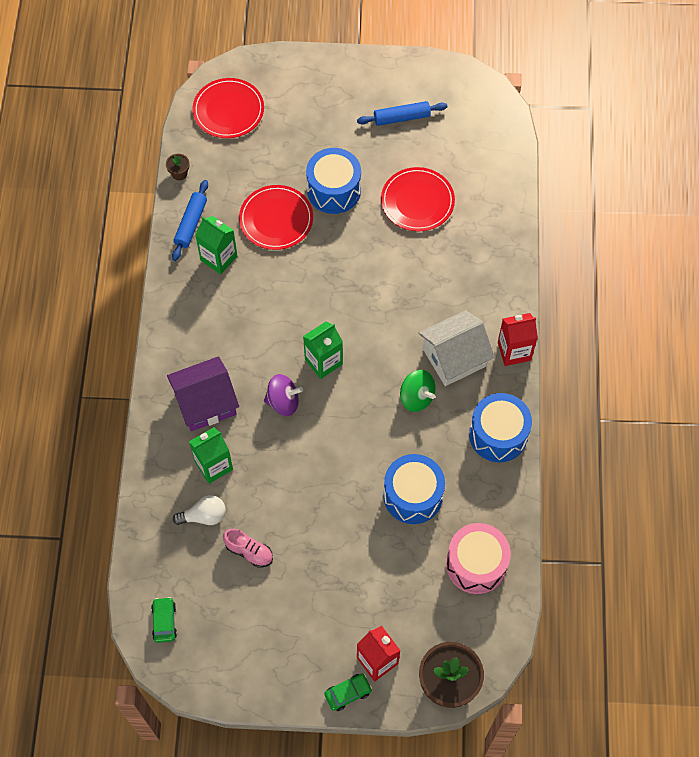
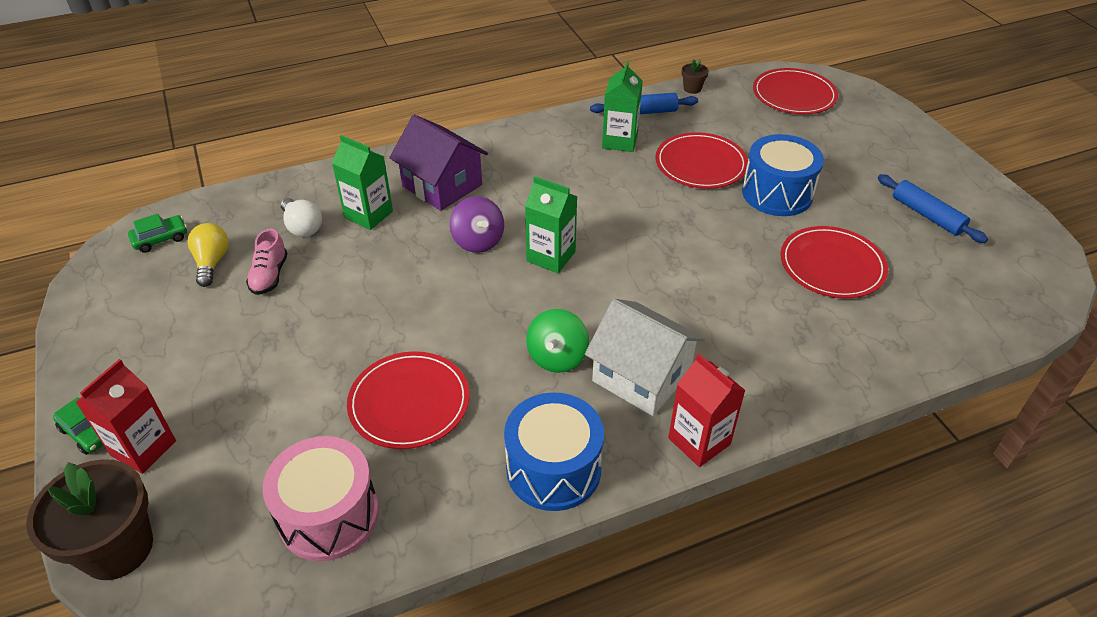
camera: 65 degrees right, 20 degrees down
blue drum [383,454,445,524] -> red plate [347,351,470,449]
none -> yellow light bulb [188,223,229,287]

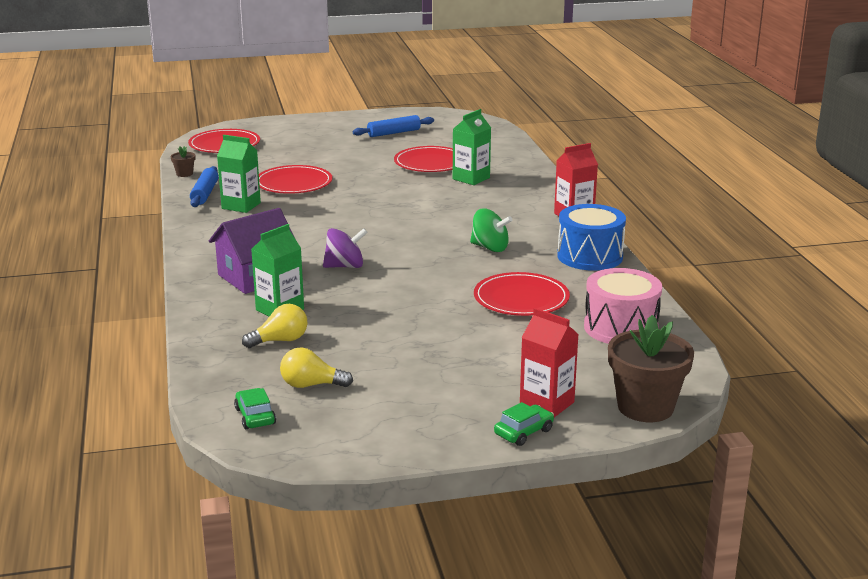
camera: 80 degrees left, 20 degrees down
pink shoe [246,229,288,295] -> none
white light bulb [281,198,322,237] -> yellow light bulb [242,304,307,348]
green carton [525,176,578,273] -> green carton moved to [453,109,491,185]
white house [585,299,705,416] -> none
blue drum [742,134,824,216] -> none

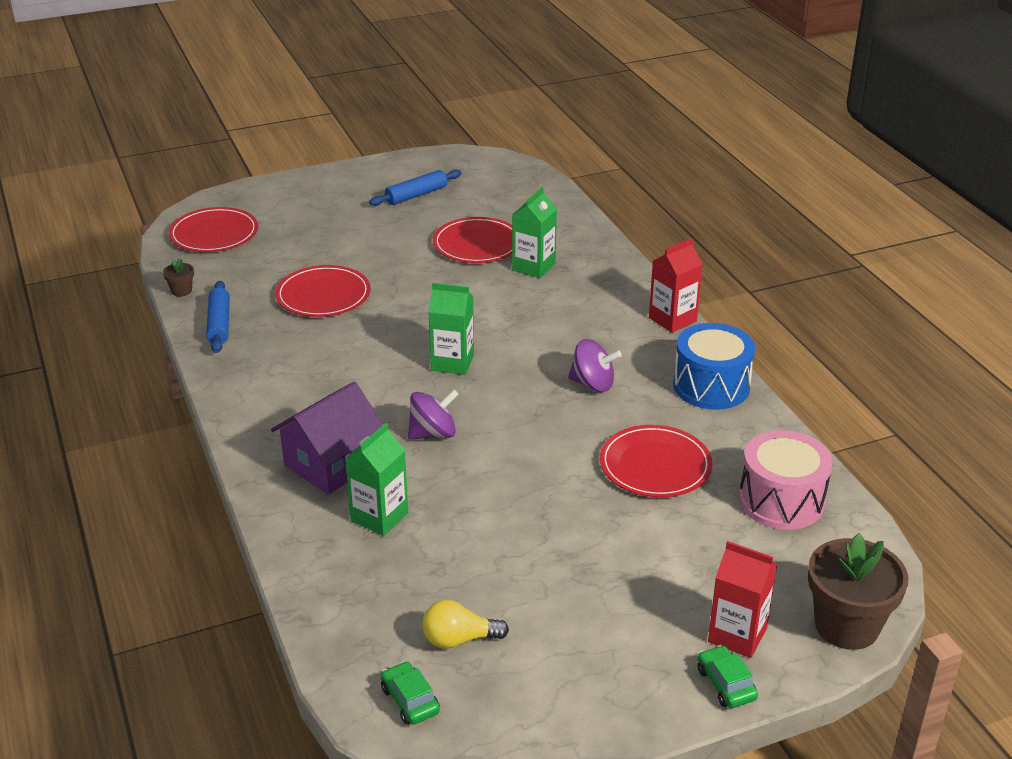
camera: 10 degrees left, 10 degrees up
green carton [217,135,261,213] -> green carton moved to [428,283,474,375]
yellow light bulb [242,304,307,348] -> none
green spinning top [470,209,512,252] -> purple spinning top [568,339,622,392]
green car [494,402,554,446] -> green car turned 60 degrees counterclockwise [697,645,758,708]

